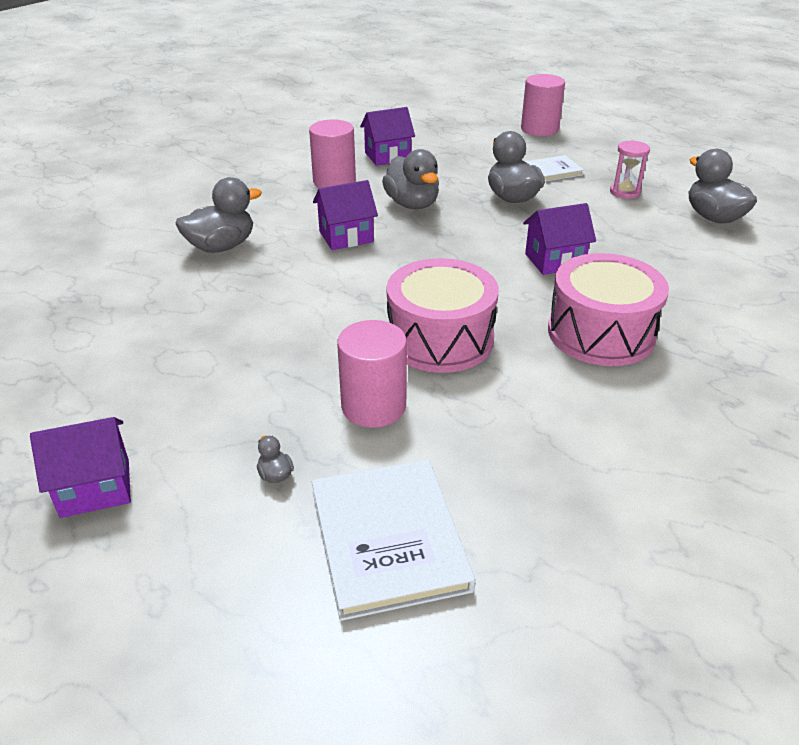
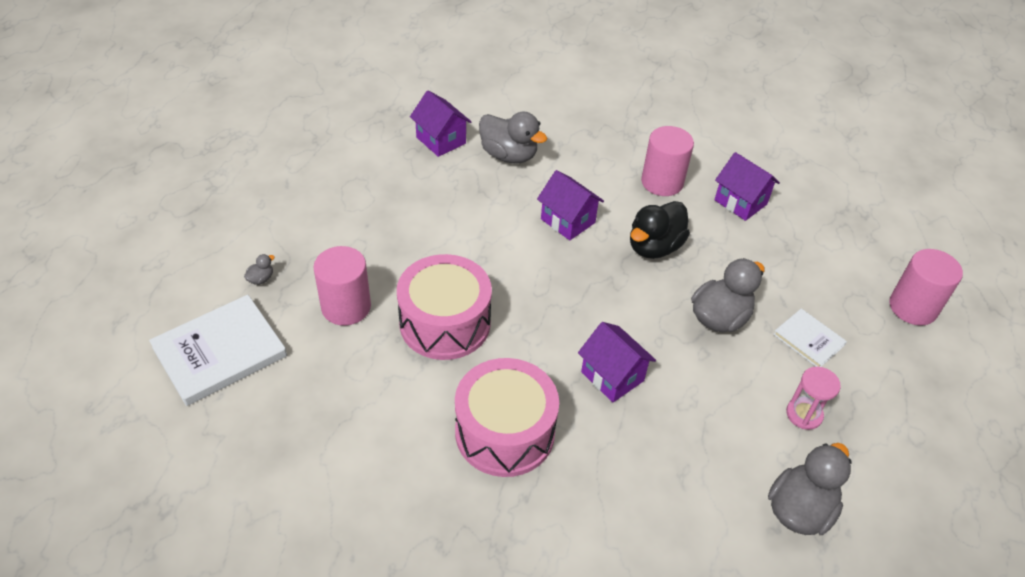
camera: 65 degrees right, 10 degrees up
purple house [30,417,131,518] -> purple house moved to [410,90,471,157]
grey duck [382,149,439,209] -> black duck [630,201,690,259]

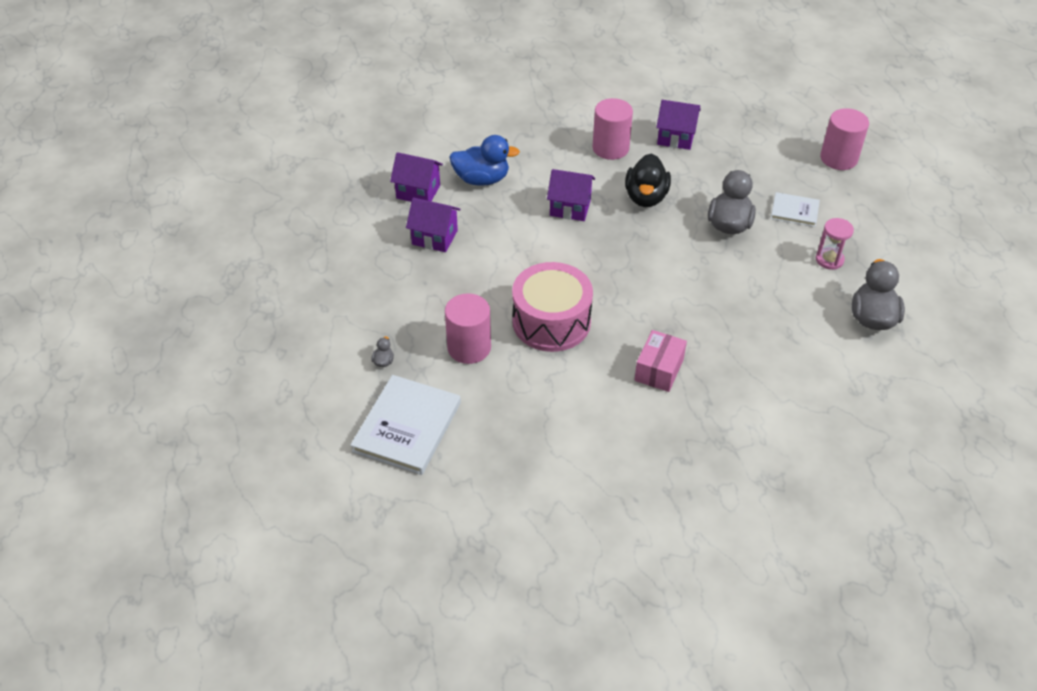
camera: 30 degrees left, 0 degrees up
pink drum [455,358,559,477] -> pink box [634,330,687,392]
grey duck [479,112,547,163] -> blue duck [449,135,520,186]
purple house [578,322,656,402] -> purple house moved to [406,197,461,252]

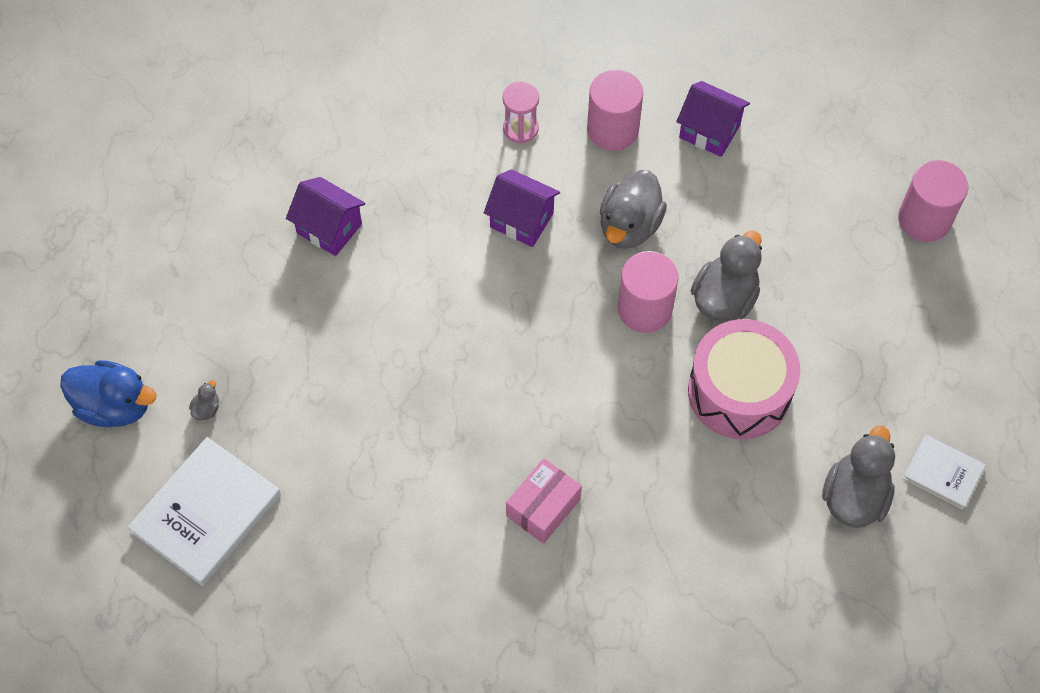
camera: 15 degrees right, 15 degrees up
purple house [390,152,443,202] -> none
pink cylinder [445,293,491,364] -> pink cylinder moved to [618,251,679,333]
blue duck [449,135,520,186] -> blue duck moved to [60,360,156,427]
pink drum [512,262,593,352] -> pink drum moved to [688,319,800,439]
black duck [625,153,671,207] -> grey duck [600,170,667,249]
white book [771,192,820,227] -> white book moved to [903,435,985,510]
pink hourglass [816,218,854,270] -> pink hourglass moved to [502,81,539,143]

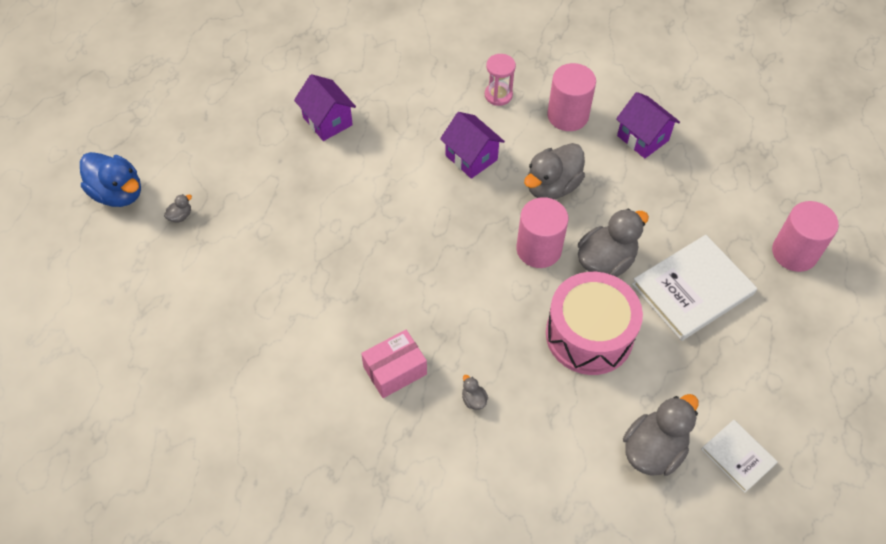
camera: 20 degrees right, 5 degrees down
white book [128,437,281,586] -> white book moved to [632,235,757,341]
none -> grey duck [462,375,488,410]

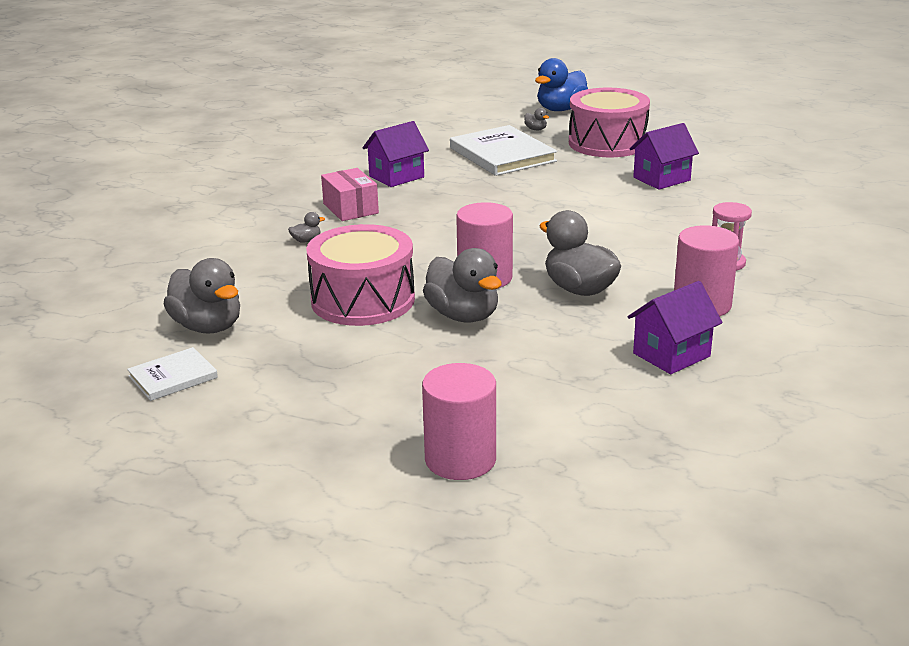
camera: 95 degrees right, 30 degrees down
purple house [440,112,505,179] -> purple house moved to [363,121,429,187]
white book [632,235,757,341] -> white book moved to [450,125,557,176]
none -> pink drum [569,88,650,157]

